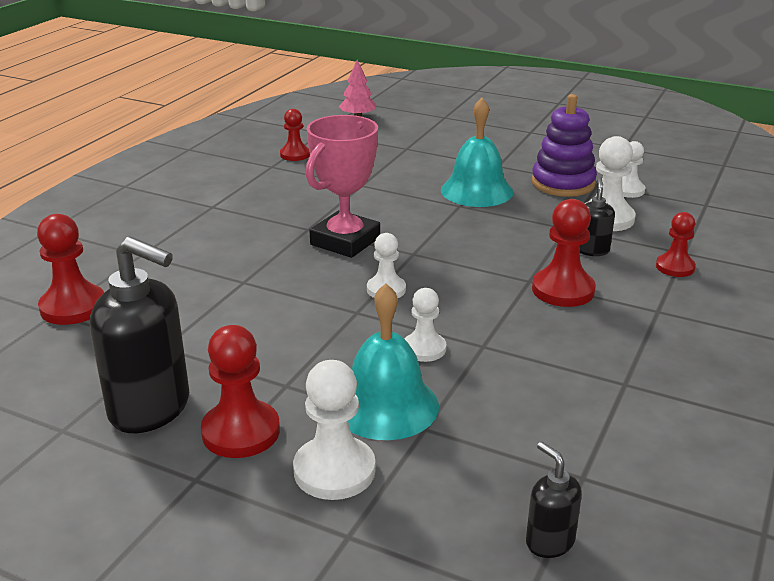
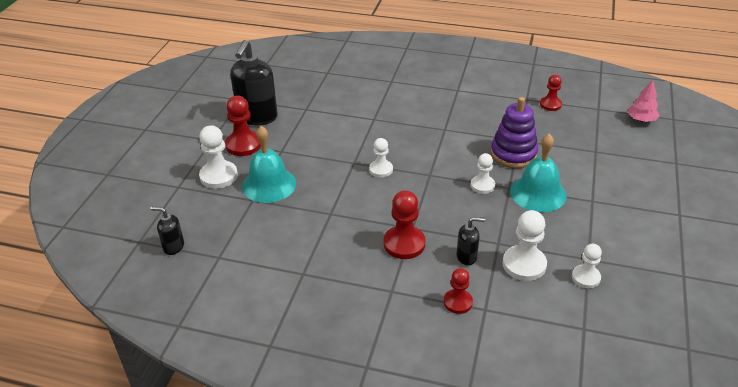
camera: 80 degrees right, 10 degrees up
red pawn [37,214,104,325] -> none
pink trophy [306,115,380,258] -> none
white pawn [405,288,446,362] -> white pawn moved to [471,153,495,194]
black soap dispenser [526,442,582,558] -> black soap dispenser turned 120 degrees counterclockwise [151,207,184,255]
purple stacking toy [532,94,597,197] -> purple stacking toy moved to [491,97,538,168]

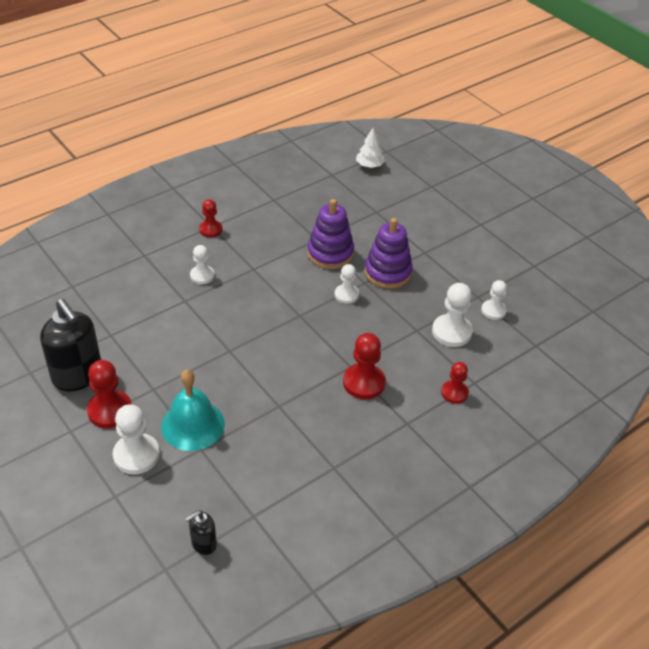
camera: 55 degrees left, 5 degrees up
white pawn [369,138,393,177] -> white pawn moved to [190,245,215,284]
black soap dispenser [457,217,485,266] -> none
turquoise bell [510,134,567,212] -> purple stacking toy [365,218,413,289]
red pawn [540,75,562,111] -> red pawn moved to [199,199,222,237]
pink tree [628,80,660,122] -> white tree [356,128,385,168]

